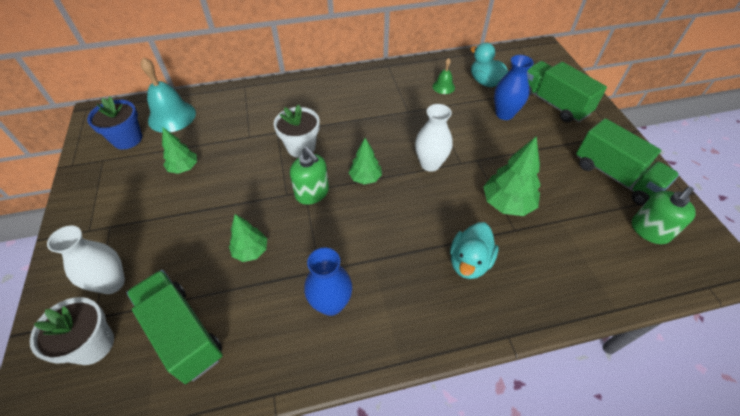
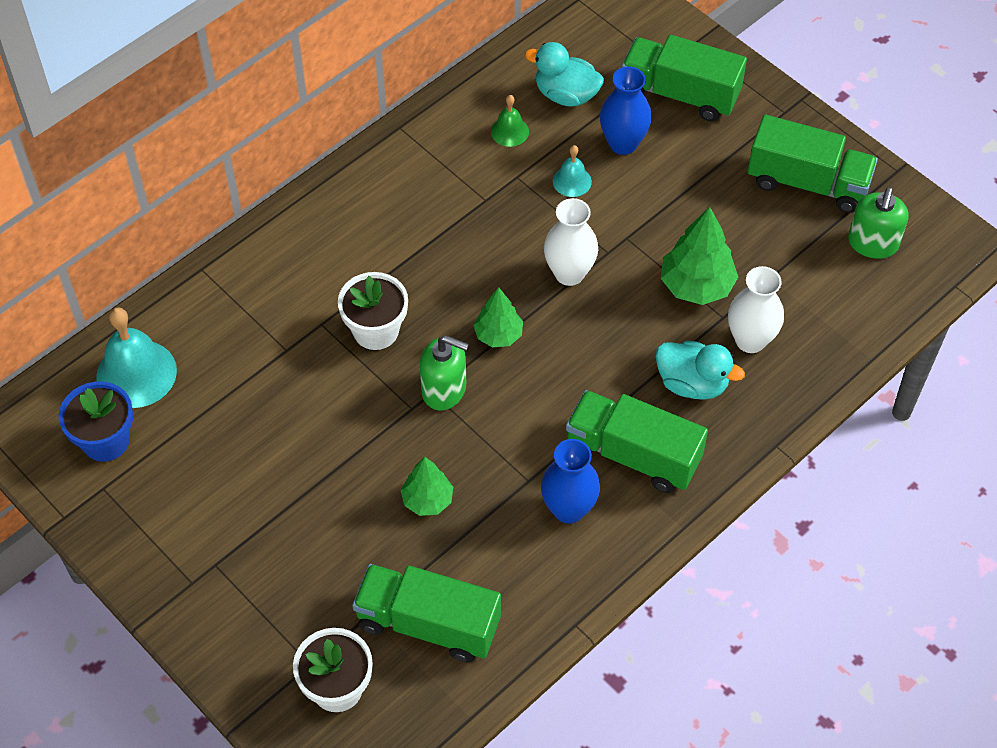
camera: 30 degrees left, 5 degrees up
white vase [47,226,125,294] -> white vase moved to [728,266,784,353]
green tree [162,127,197,174] -> none
turquoise duck [450,222,498,279] -> turquoise duck turned 60 degrees counterclockwise [655,341,745,400]
none -> turquoise bell [553,145,592,197]
none -> green truck [566,390,708,493]

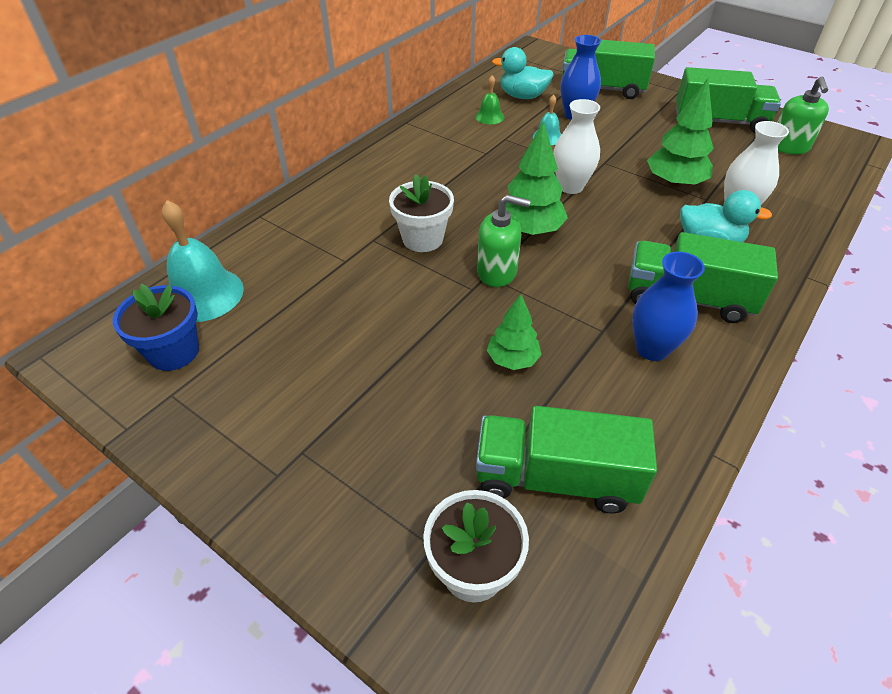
camera: 10 degrees left, 10 degrees down
green tree [473,287,523,347] -> green tree [506,121,568,235], size x1.57

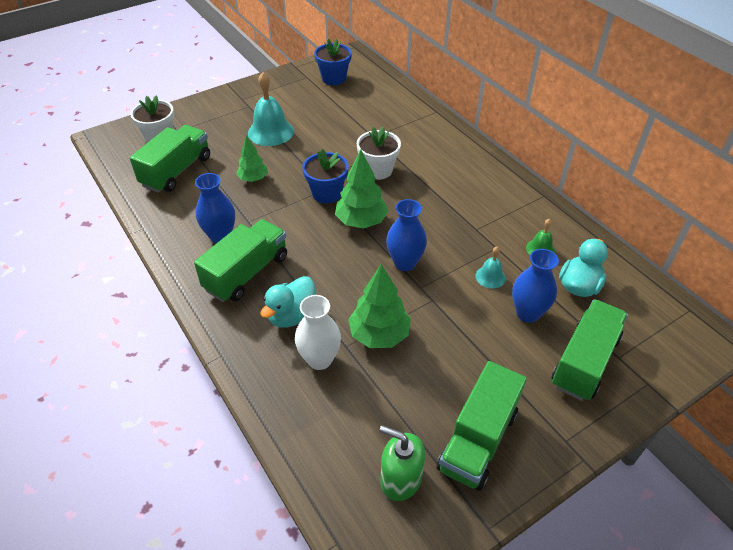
camera: 110 degrees right, 0 degrees up
turquoise bell [162,200,244,322] -> turquoise bell moved to [248,72,294,146]
green soap dispenser [477,195,531,287] -> blue flower pot [302,149,349,204]
white vase [553,99,600,194] -> blue vase [386,199,427,271]

